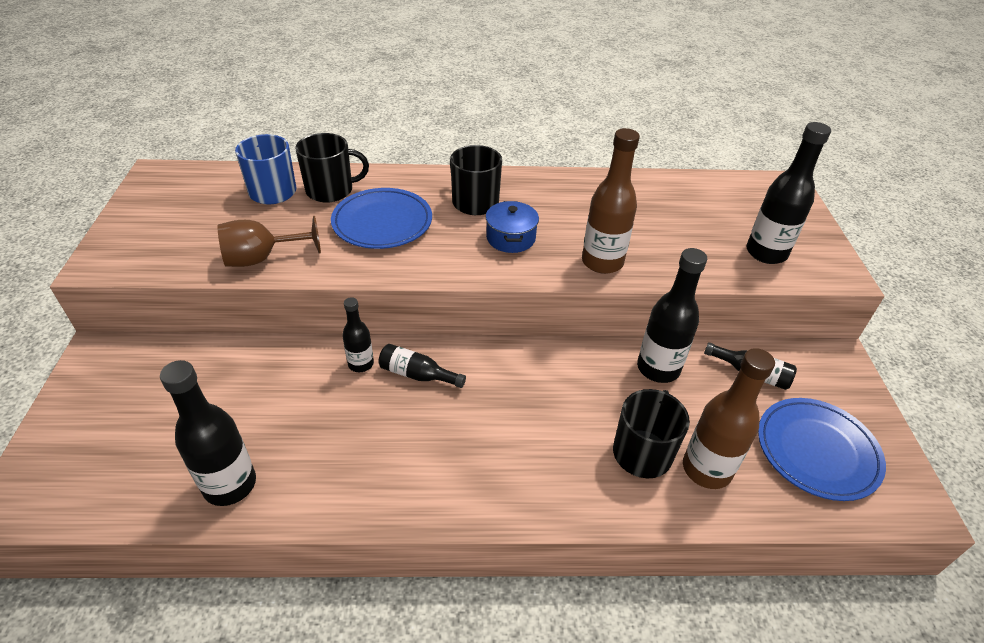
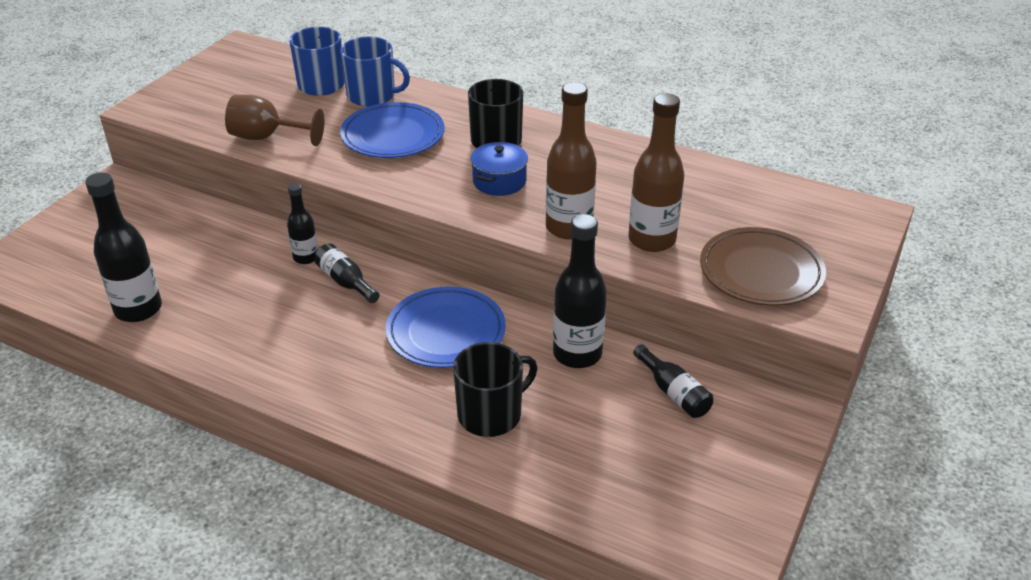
camera: 30 degrees right, 5 degrees down
black mug [295,133,369,202] -> blue mug [340,37,410,107]
brown bottle [683,348,775,489] -> brown bottle moved to [629,93,684,252]
black bottle [746,122,831,264] -> brown plate [700,227,826,306]
blue plate [758,398,886,501] -> blue plate moved to [386,286,506,368]

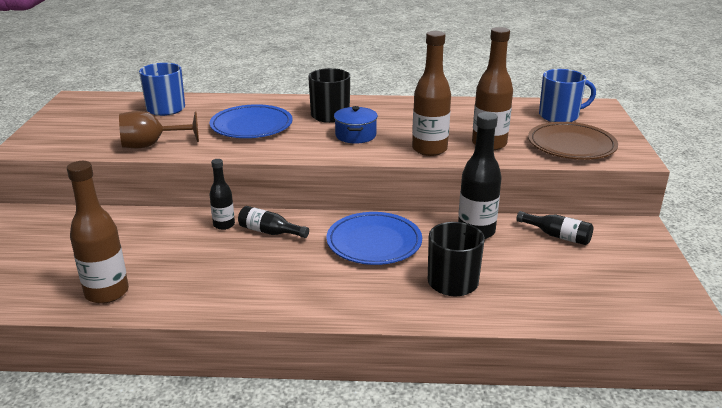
camera: 25 degrees left, 10 degrees down
black bottle [85,172,162,322] -> brown bottle [67,161,129,304]
blue mug [340,37,410,107] -> blue mug moved to [539,69,596,122]

